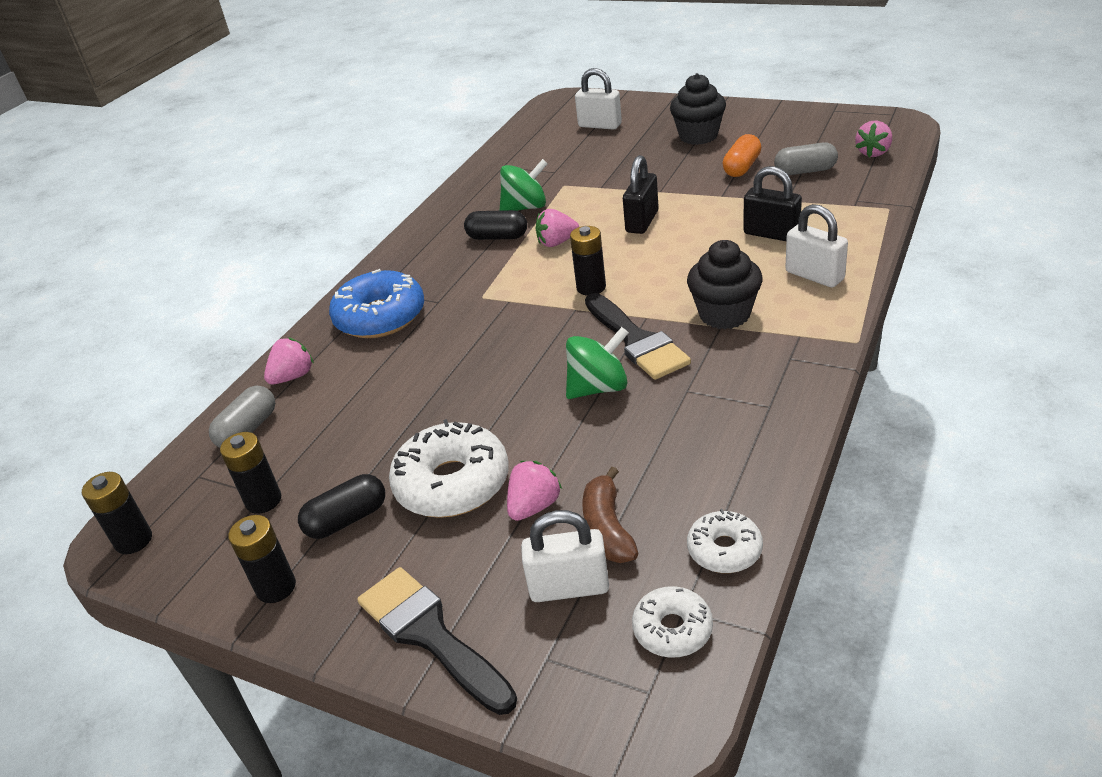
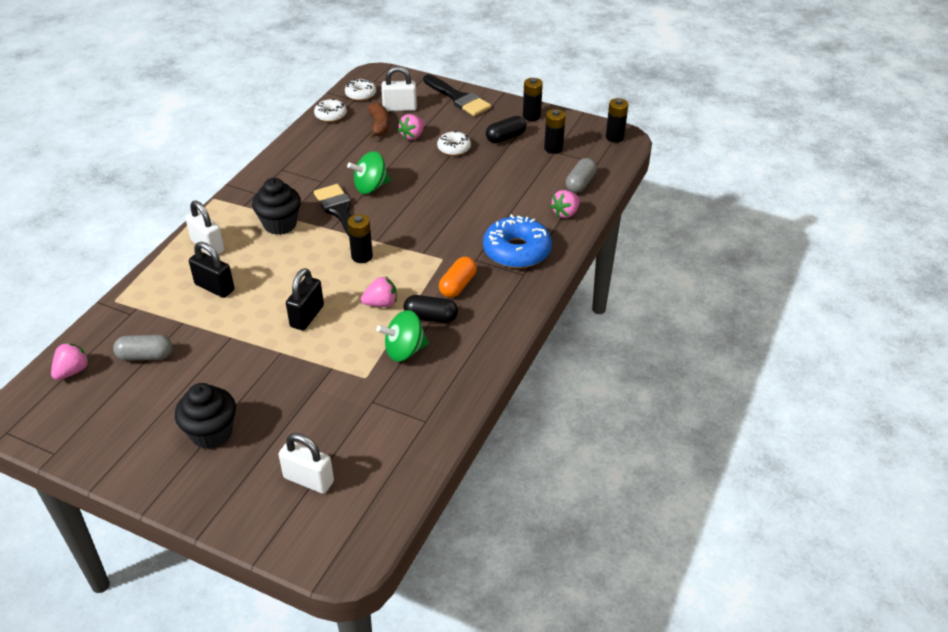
camera: 175 degrees right, 5 degrees up
white donut [389,419,509,518] -> white donut [437,131,471,156], size x0.56
orange capsule [723,134,761,177] -> orange capsule moved to [439,257,477,298]

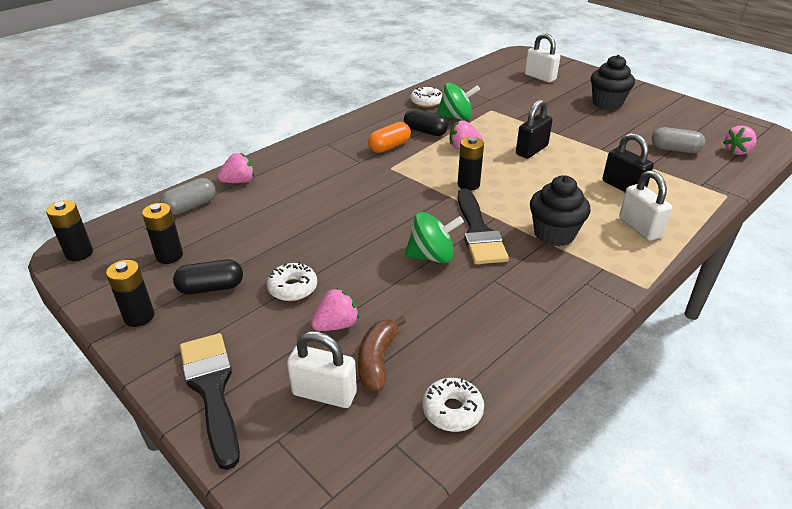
camera: 160 degrees left, 5 degrees down
white donut [345,78,376,101] -> white donut moved to [410,87,442,107]
blue donut [483,214,552,268] -> none

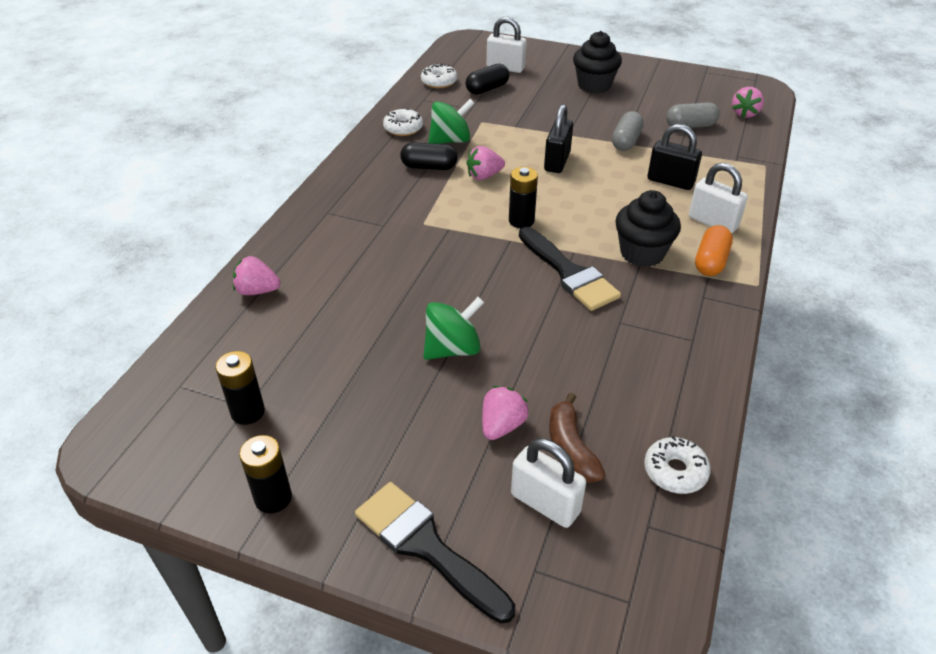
camera: 25 degrees left, 5 degrees up
black battery [46,200,93,261] -> none
grey capsule [160,178,216,215] -> grey capsule moved to [612,111,644,151]
black capsule [173,259,243,295] -> black capsule moved to [465,64,509,95]
pink strawberry [218,153,254,183] -> pink strawberry turned 120 degrees counterclockwise [233,256,281,295]
white donut [267,262,317,301] -> white donut moved to [421,63,457,88]
white padlock [287,331,357,408] -> white padlock turned 45 degrees clockwise [511,438,586,528]
orange capsule [368,122,411,153] -> orange capsule moved to [695,225,733,276]
green spinning top [404,212,464,263] -> green spinning top moved to [423,297,484,360]

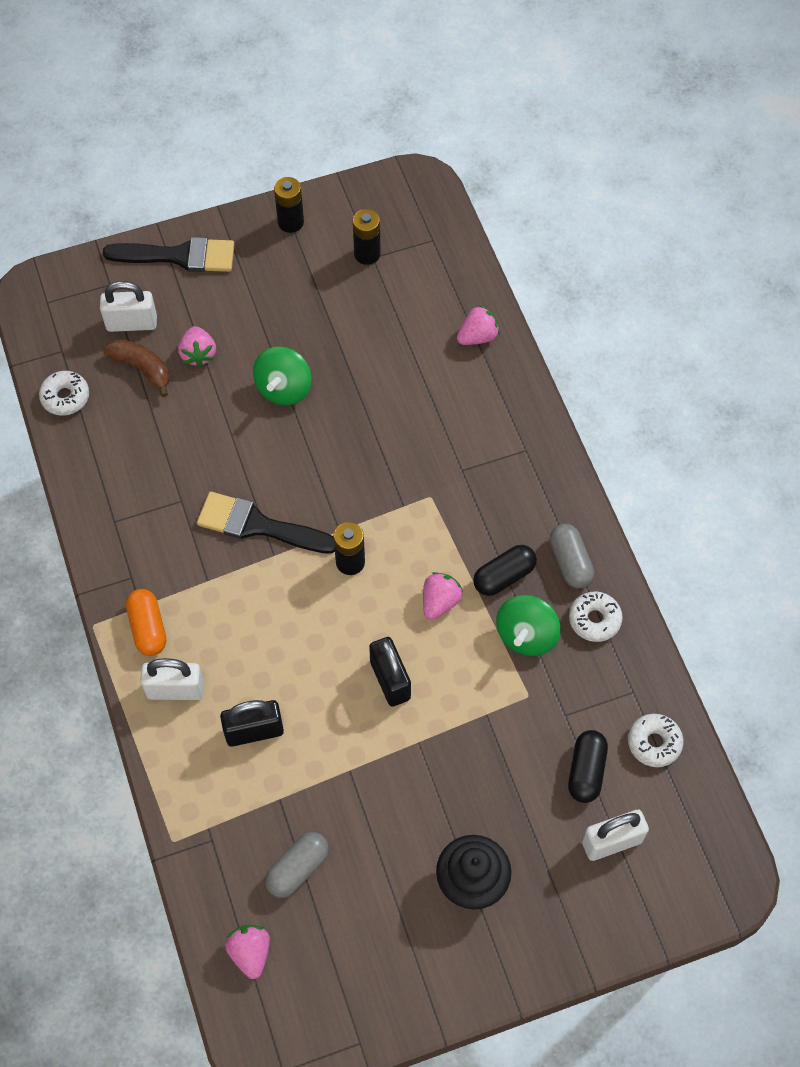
camera: 140 degrees right, 20 degrees up
grey capsule [612,111,644,151] -> grey capsule moved to [550,524,594,589]
black cupcake [615,190,681,267] -> none

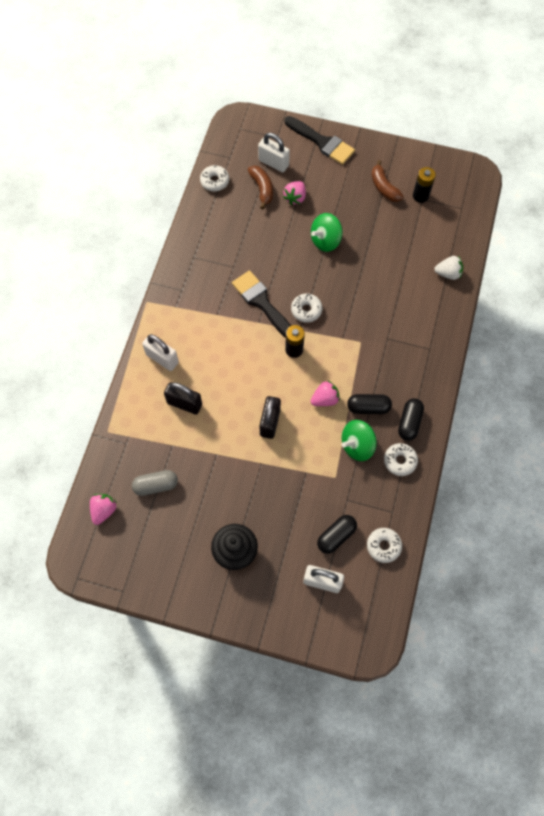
camera: 35 degrees right, 5 degrees up
orange capsule [126,589,166,656] -> none
black battery [274,177,304,233] -> none
pink strawberry [457,305,500,345] -> white strawberry [434,256,463,280]
grey capsule [550,524,594,589] -> black capsule [398,399,424,441]
none -> white donut [291,293,322,323]
none -> brown banana [372,160,404,202]

